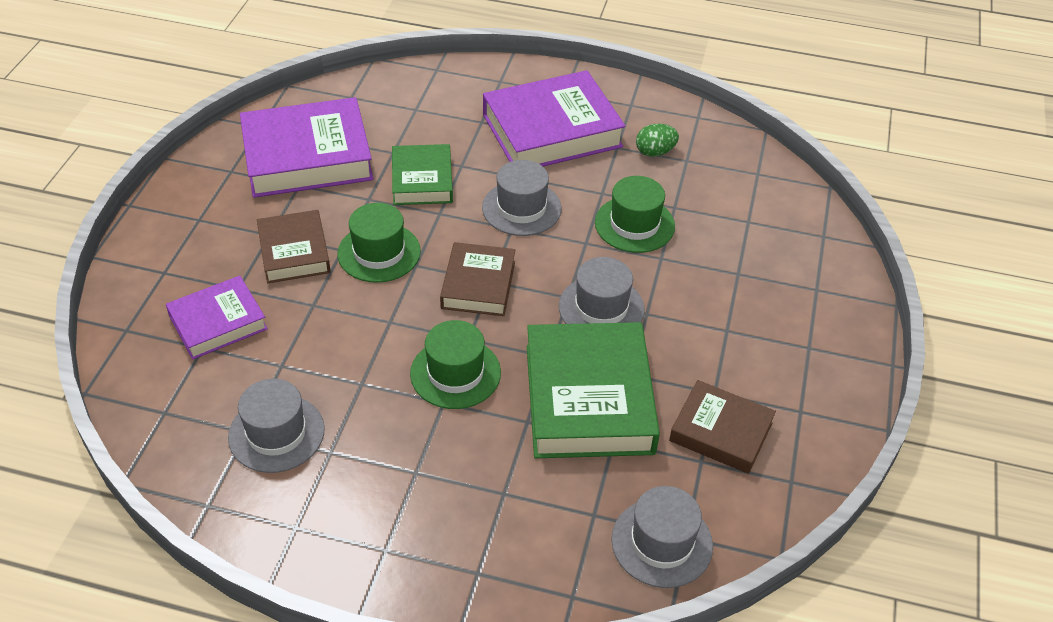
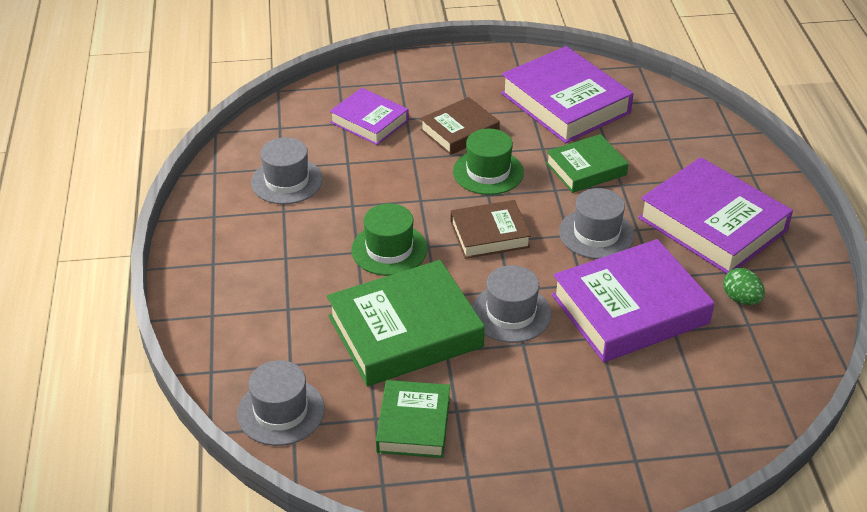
camera: 70 degrees right, 5 degrees down
green hat [595,176,675,253] -> purple book [552,239,715,362]
brown book [669,380,776,474] -> green book [376,380,450,458]

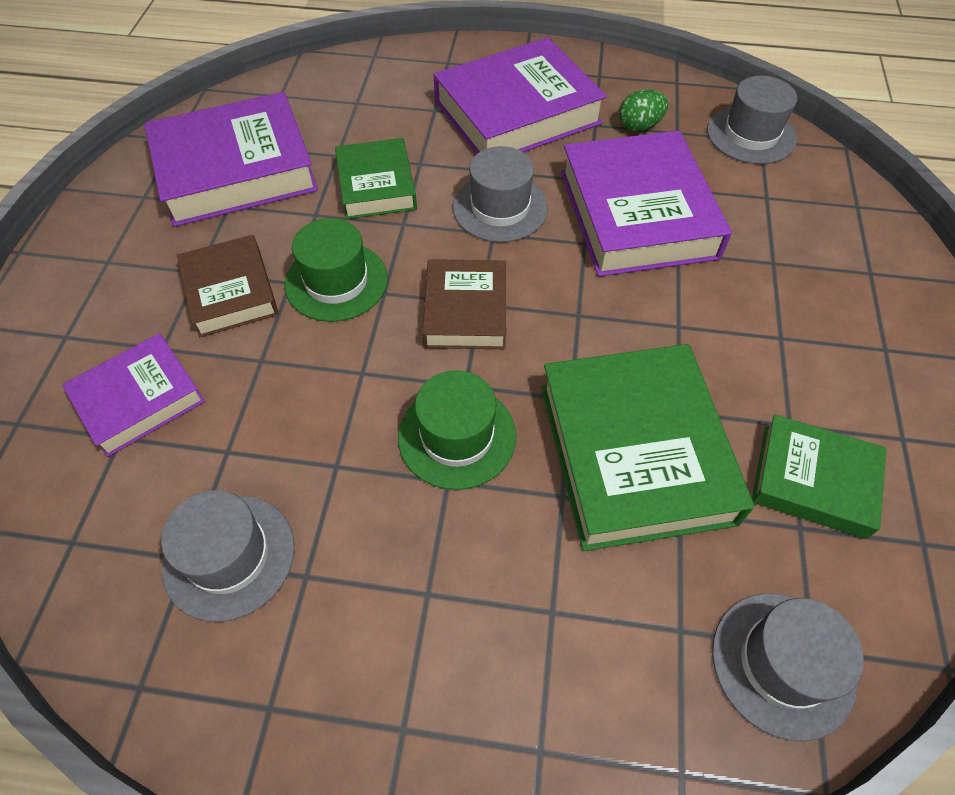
camera: 75 degrees left, 15 degrees up
grey hat [472,265,551,343] -> grey hat moved to [707,76,797,164]

